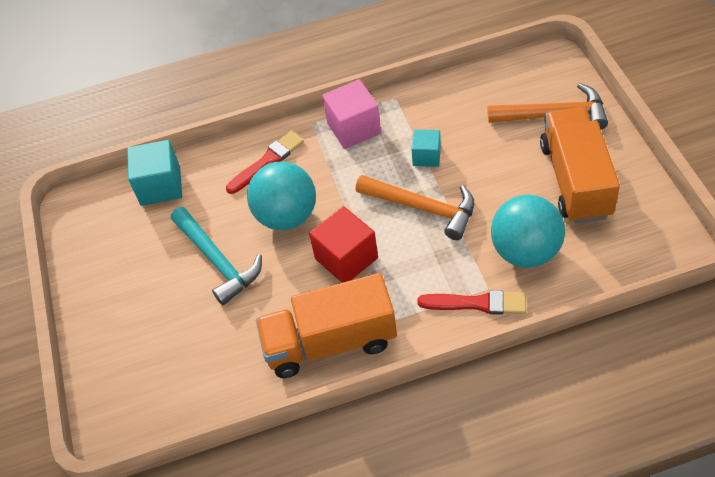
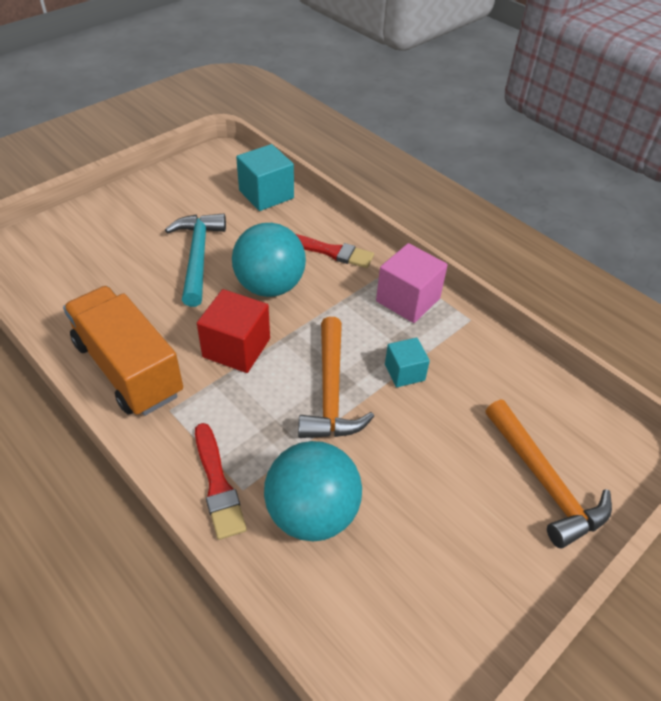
camera: 55 degrees right, 5 degrees down
turquoise hammer [171,207,262,305] -> turquoise hammer turned 150 degrees clockwise [165,213,226,307]
orange truck [540,107,620,223] -> none

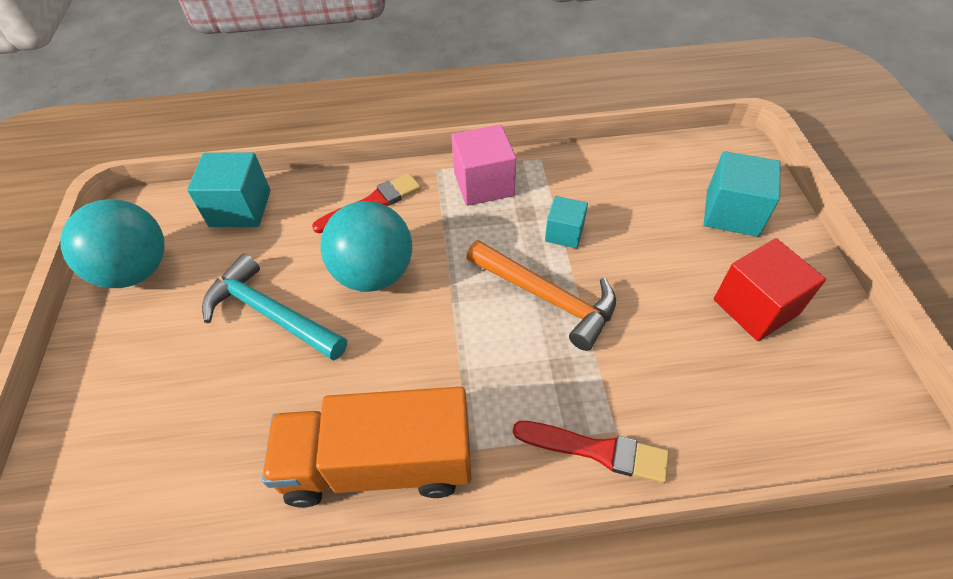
camera: 50 degrees left, 5 degrees up
red cube [197,289,270,373] -> red cube moved to [714,238,826,341]
turquoise ball [264,441,362,541] -> turquoise ball moved to [60,199,165,288]
orange hammer [486,400,612,548] -> turquoise cube [704,151,780,237]

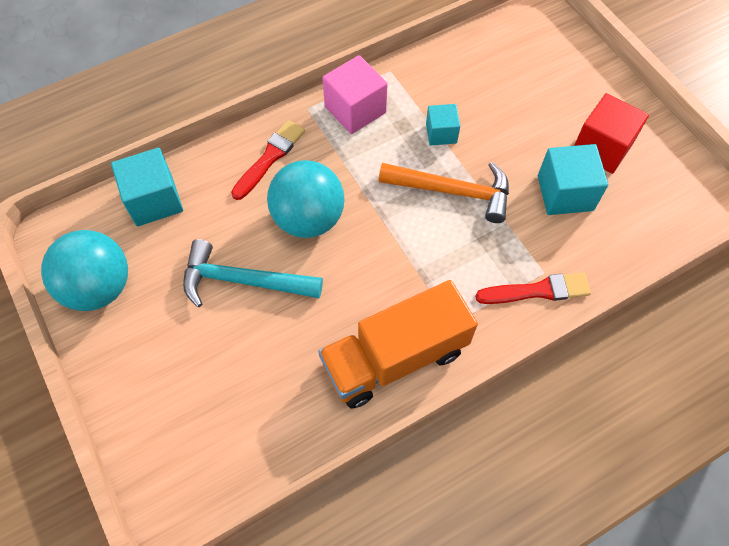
camera: 25 degrees left, 10 degrees up
turquoise cube [704,151,780,237] -> turquoise cube moved to [538,144,608,215]

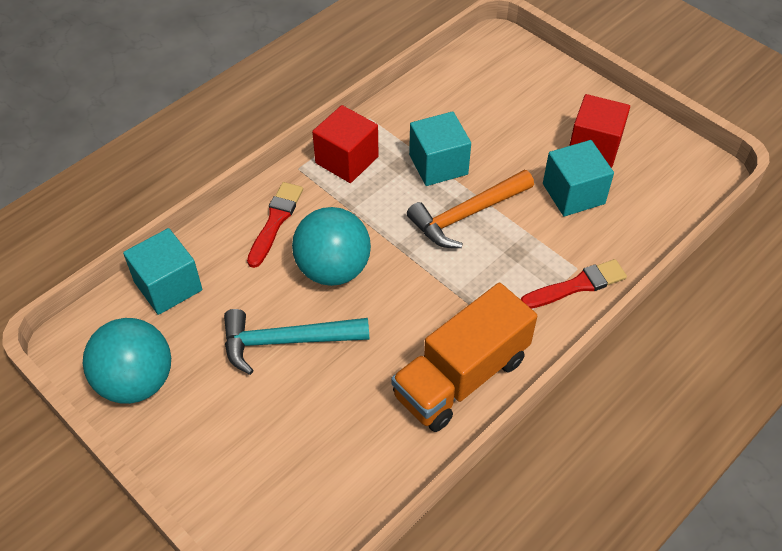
camera: 15 degrees left, 10 degrees down
pink cube [322,55,388,134] -> red cube [312,105,379,183]
orange hammer [378,162,509,223] -> orange hammer turned 150 degrees clockwise [407,170,534,248]
turquoise cube [426,104,460,146] -> turquoise cube [409,111,471,186], size x1.63

